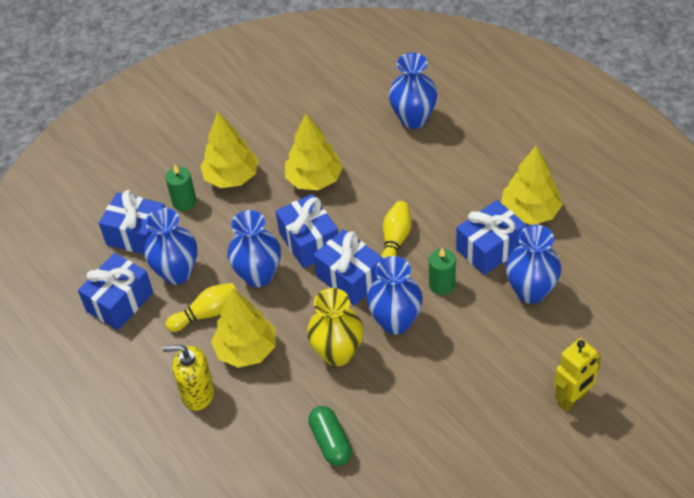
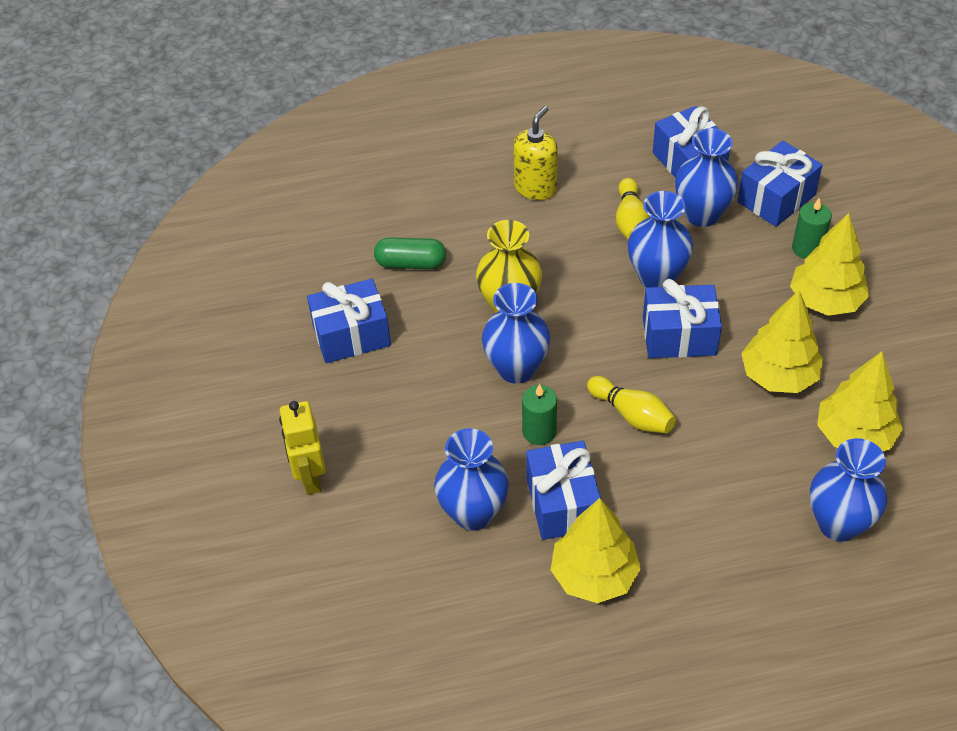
camera: 115 degrees right, 0 degrees up
yellow tree [211,288,276,368] -> yellow tree moved to [817,351,903,451]
blue gift [313,229,383,306] -> blue gift moved to [307,279,391,363]

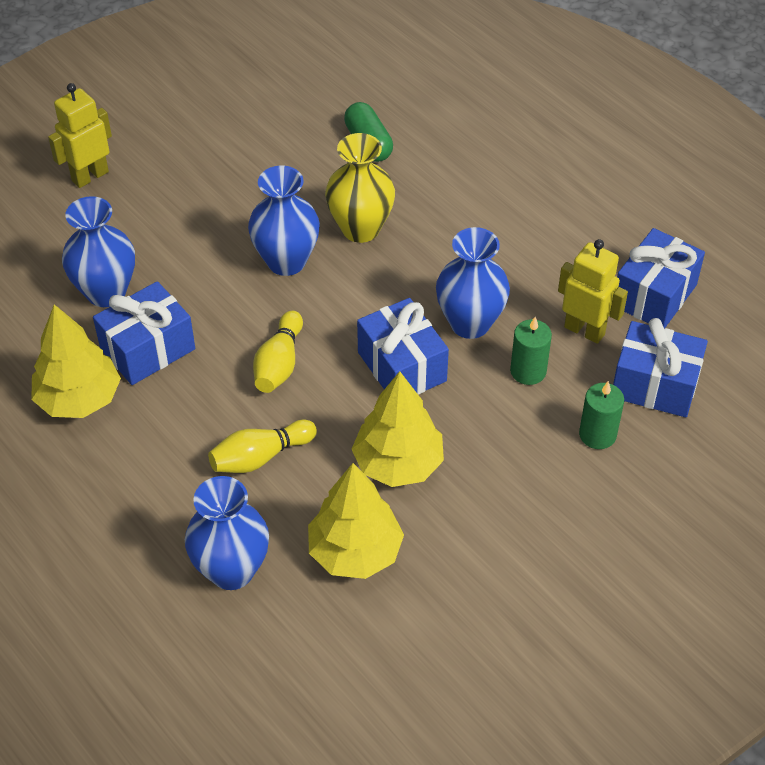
camera: 60 degrees right, 0 degrees up
blue gift [307,279,391,363] -> none
yellow soap dispenser [513,106,558,200] -> none
green candle [522,384,557,445] -> green candle moved to [510,317,552,385]
yellow bowling pin [616,178,650,240] -> yellow bowling pin moved to [208,419,317,473]
blue vase [675,128,739,227] -> yellow robot [558,239,628,344]
yellow tree [790,213,869,316] -> none

